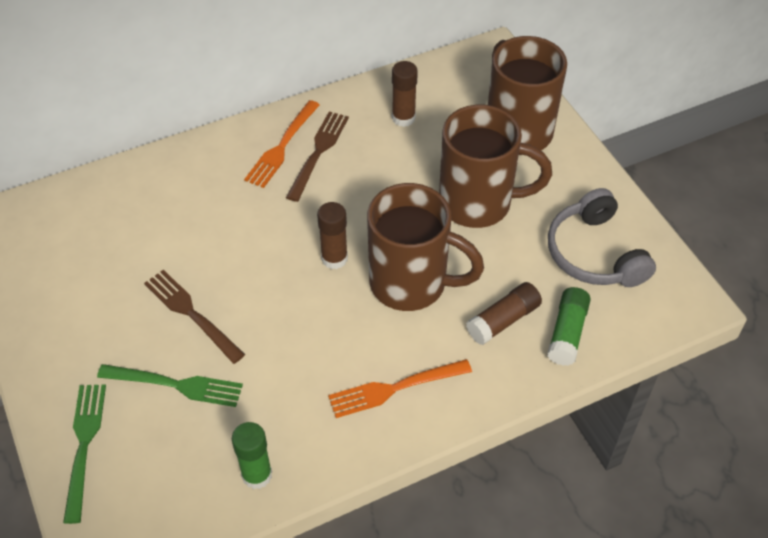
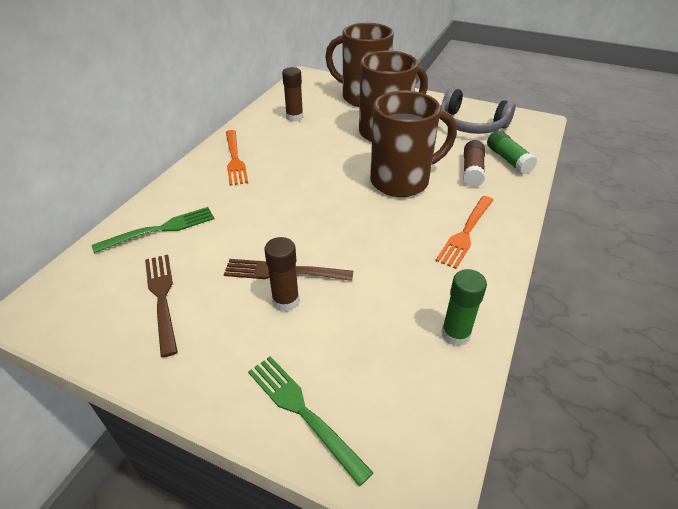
camera: 40 degrees left, 10 degrees down
green fork [97,364,243,407] -> green fork moved to [92,207,215,253]
brown fork [286,112,349,202] -> brown fork moved to [145,255,178,357]
brown glue stick [317,202,348,269] -> brown glue stick moved to [265,237,299,311]

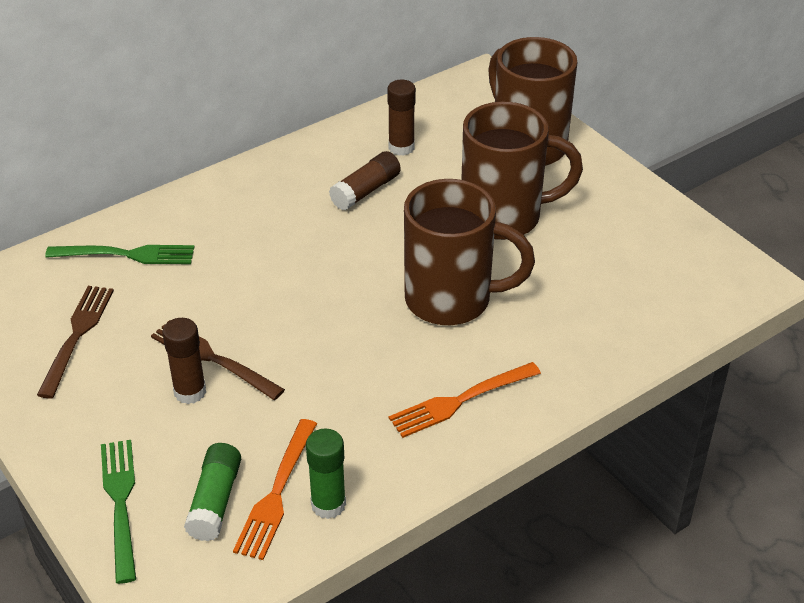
camera: 30 degrees right, 0 degrees up
orange fork [226,130,248,186] -> orange fork moved to [233,419,317,560]
grey headphones [441,88,515,134] -> none
brown glue stick [463,140,485,187] -> brown glue stick moved to [329,151,401,211]
green glue stick [487,130,537,174] -> green glue stick moved to [184,443,241,541]

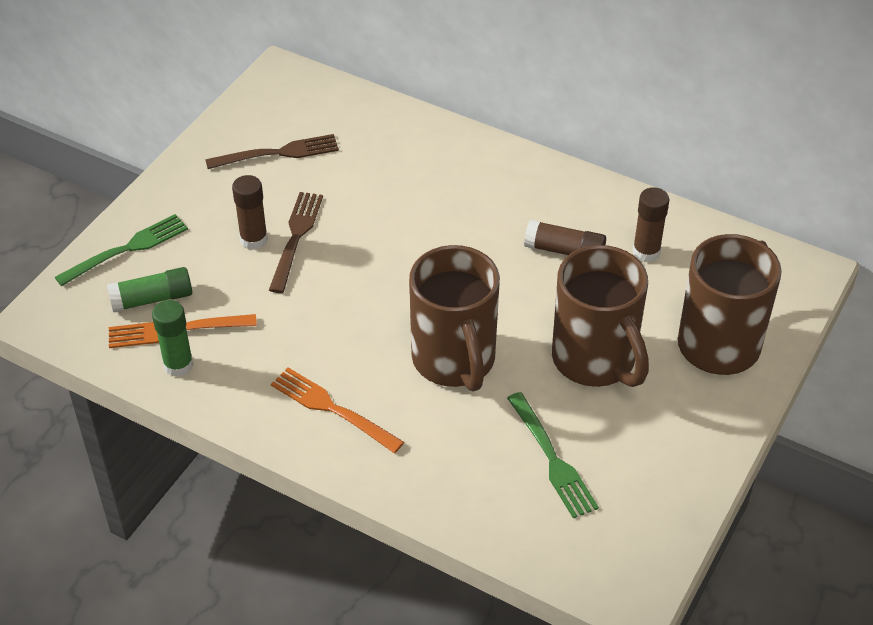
camera: 65 degrees right, 5 degrees up
green fork [45,245,194,264] -> green fork moved to [507,392,599,519]

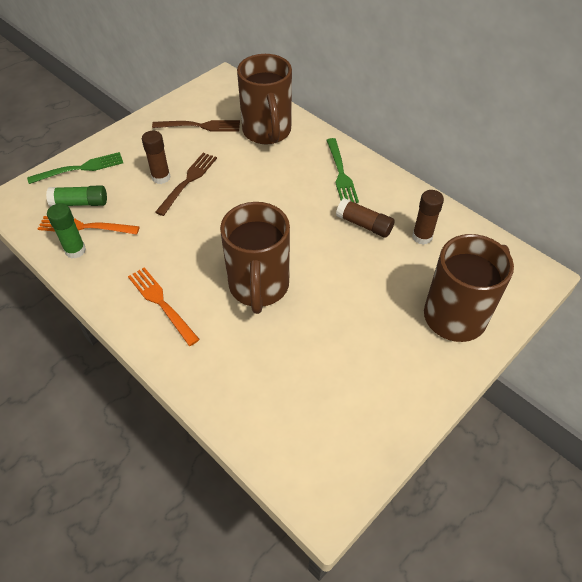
camera: 15 degrees right, 5 degrees up
green fork [507,392,599,519] -> green fork moved to [327,138,359,203]
brown mug [552,245,649,387] -> brown mug moved to [237,54,292,145]

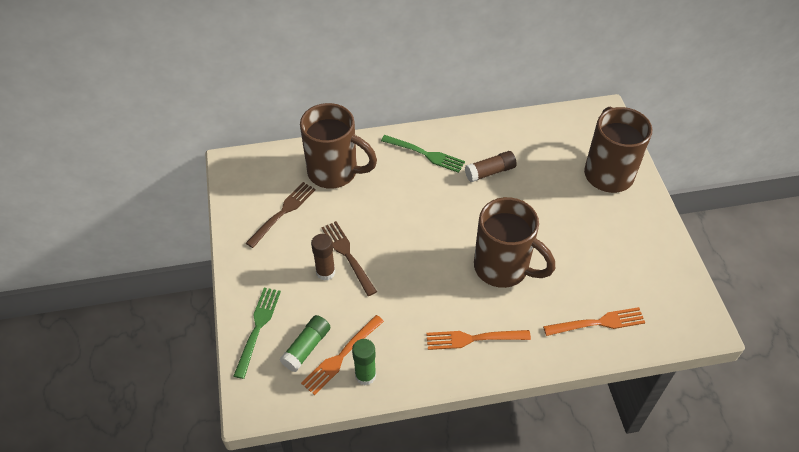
camera: 55 degrees left, 0 degrees up
brown glue stick [412,190,444,245] -> none
none -> orange fork [543,307,645,336]

